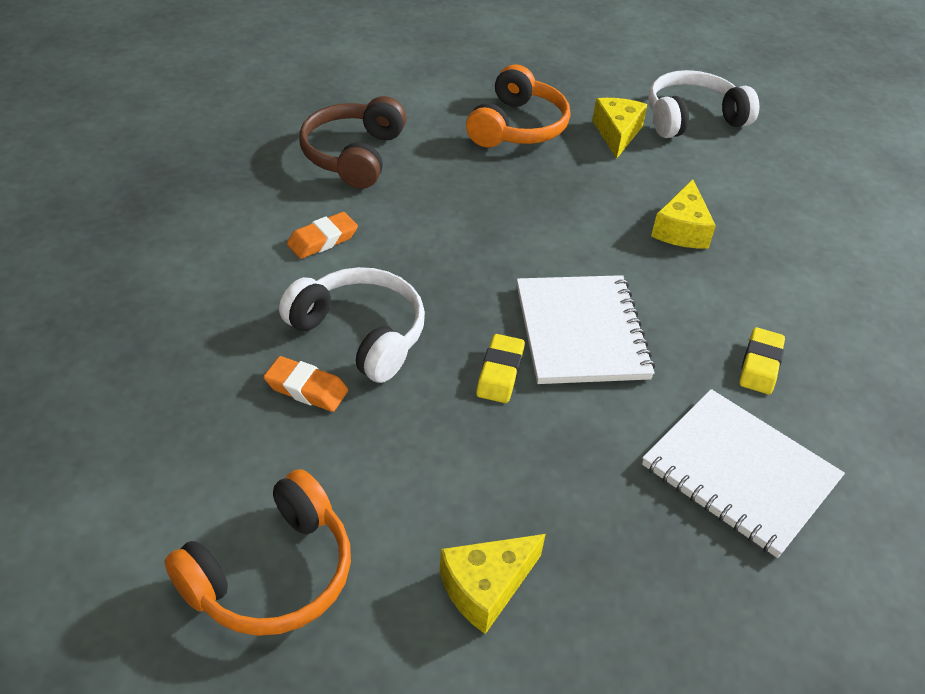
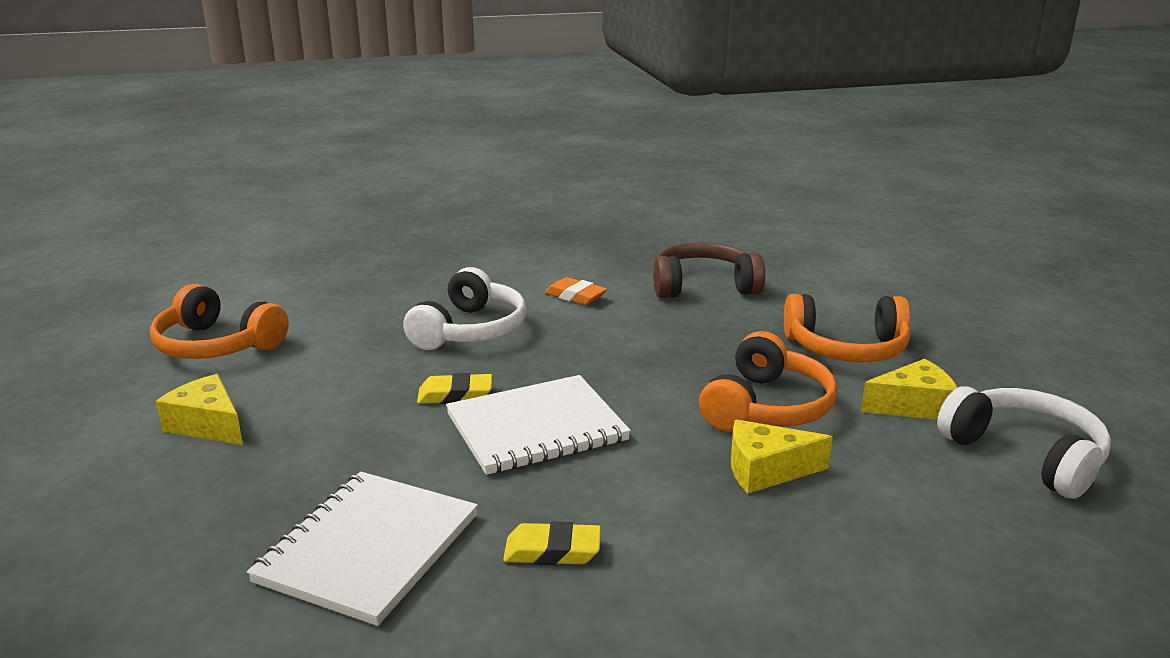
camera: 75 degrees right, 20 degrees down
orange eraser [264,356,348,412] -> none
none -> orange headphones [699,331,837,432]

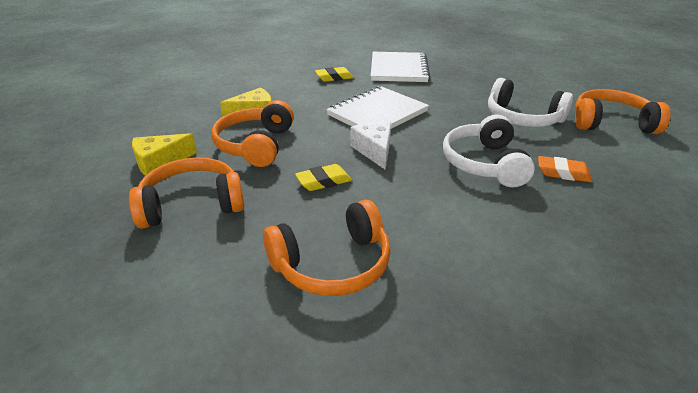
camera: 160 degrees right, 10 degrees up
yellow cheese [156,374,243,445] -> none
yellow eraser [417,373,492,404] -> yellow eraser moved to [295,164,352,191]
orange eraser [545,277,607,305] -> orange eraser moved to [538,156,592,182]
brown headphones [653,243,765,298] -> orange headphones [263,200,391,296]
white headphones [937,386,1111,499] -> white headphones moved to [488,78,573,127]
none -> white cheese [350,122,391,169]

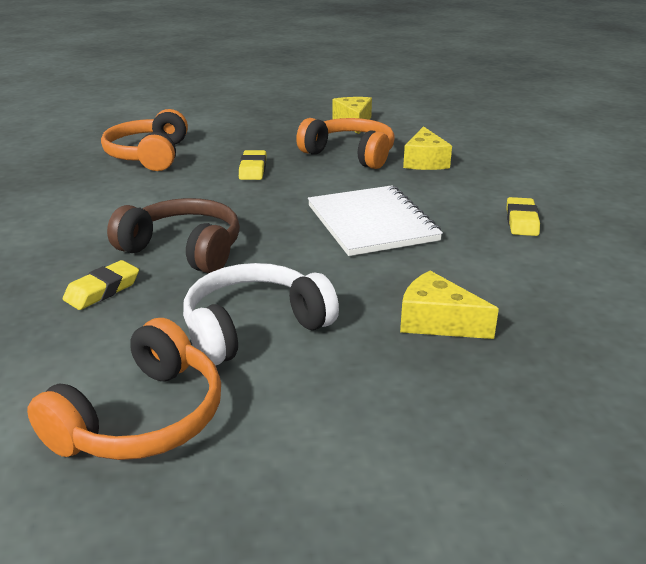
camera: 115 degrees right, 5 degrees down
orange headphones [129,157,244,229] -> none
white cheese [350,122,391,169] -> none
white notebook [371,52,430,82] -> none
white headphones [443,114,535,188] -> brown headphones [107,198,240,273]
orange eraser [538,156,592,182] -> yellow eraser [63,260,139,310]
none -> yellow cheese [400,271,499,339]

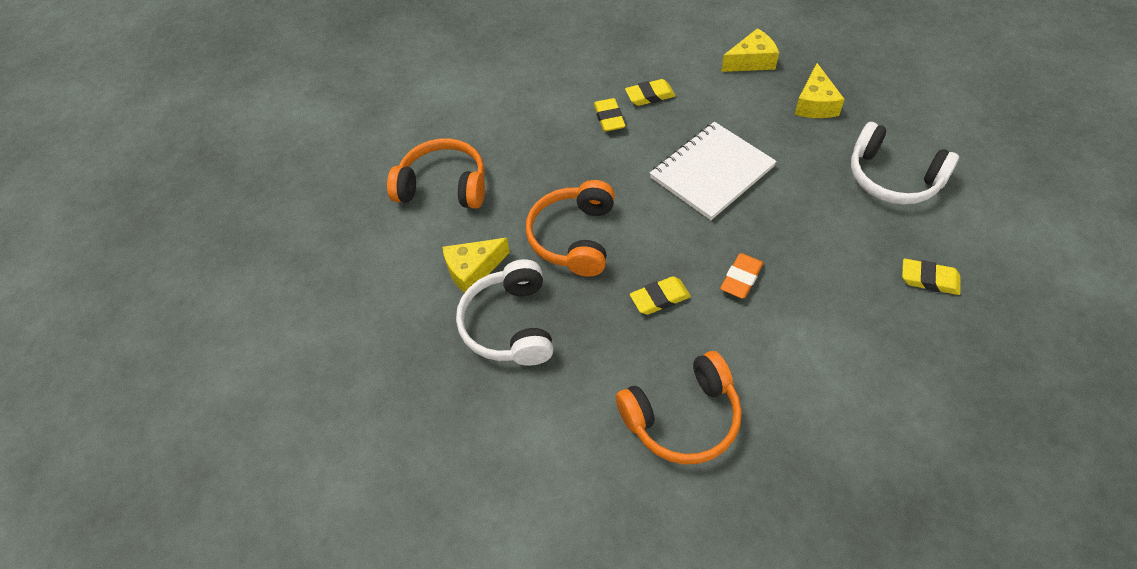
camera: 110 degrees left, 25 degrees up
orange headphones [27,318,221,460] -> orange headphones moved to [387,138,485,209]
brown headphones [107,198,240,273] -> none
yellow cheese [403,126,452,170] -> yellow cheese moved to [721,28,779,72]
none -> white headphones [456,259,553,366]
none -> yellow eraser [594,98,625,132]
none -> orange eraser [720,253,763,299]

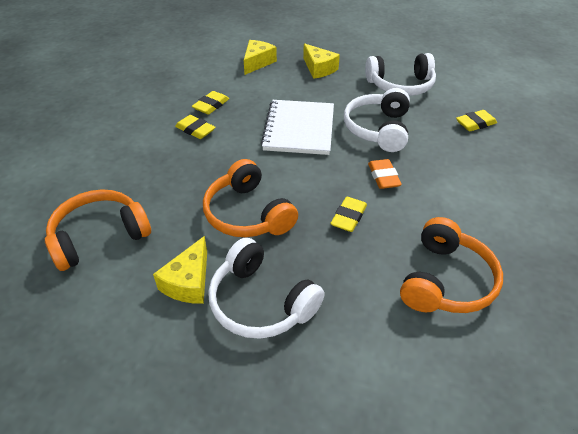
camera: 45 degrees left, 10 degrees down
none -> white headphones [344,88,410,152]

